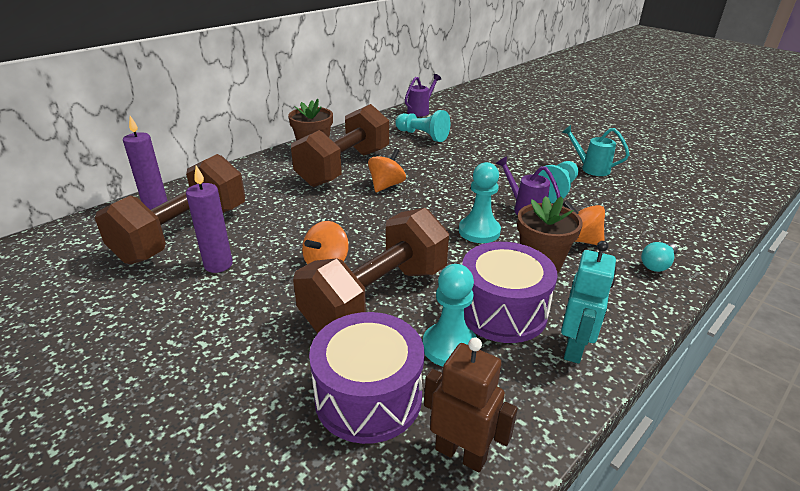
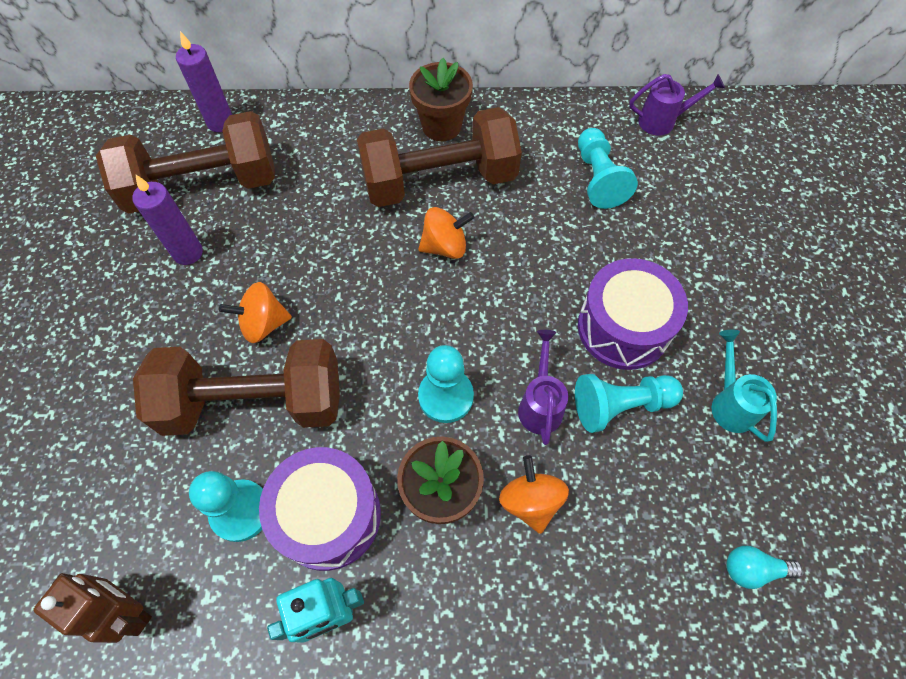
camera: 45 degrees right, 30 degrees up
purple drum [309,312,425,444] -> purple drum moved to [578,258,688,370]
brown robot [424,337,518,473] -> brown robot turned 45 degrees counterclockwise [34,573,152,643]
turquoise light bulb [641,242,678,272] -> turquoise light bulb moved to [726,546,803,589]

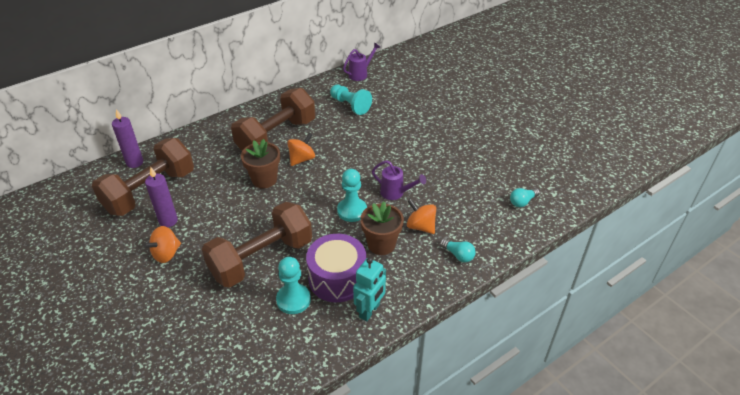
camera: 35 degrees left, 20 degrees down
brown robot [34,573,152,643] -> none
orange spinning top [219,282,292,343] -> orange spinning top moved to [143,226,181,263]
brown flower pot [409,58,473,141] -> brown flower pot moved to [241,139,280,188]
purple watering can [518,330,568,445] -> purple watering can turned 150 degrees clockwise [372,160,426,200]
turquoise pawn [575,374,683,433] -> none
purple drum [578,258,688,370] -> none
turquoise watering can [712,330,777,442] -> none
none -> turquoise light bulb [440,239,476,262]

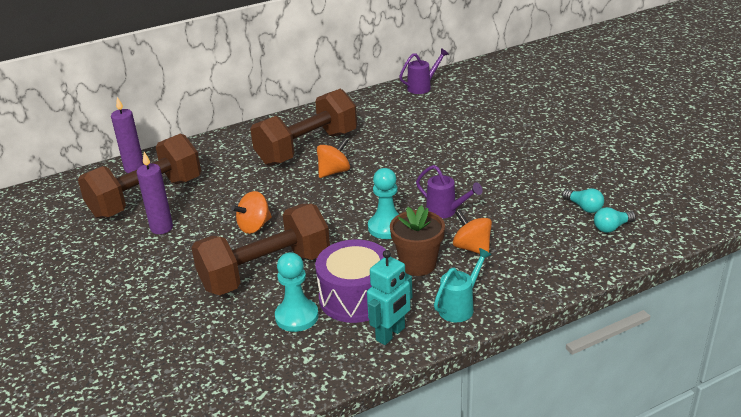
camera: 10 degrees right, 10 degrees down
orange spinning top [143,226,181,263] -> orange spinning top moved to [231,191,272,234]
brown flower pot [241,139,280,188] -> none
turquoise pawn [330,85,372,115] -> none
turquoise light bulb [440,239,476,262] -> turquoise light bulb moved to [562,188,604,213]
none -> turquoise watering can [434,248,492,322]

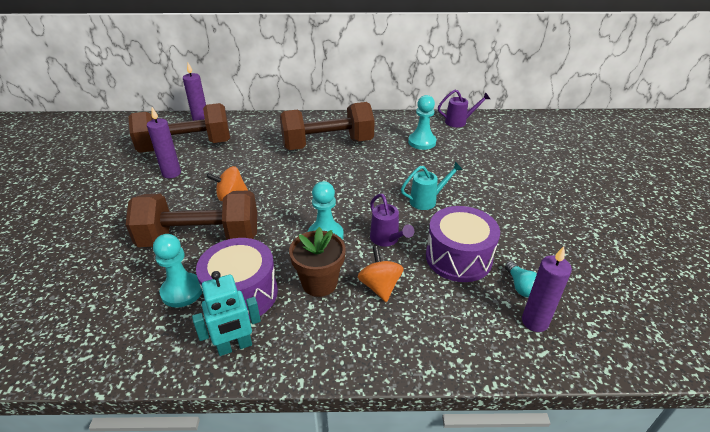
camera: 25 degrees right, 5 degrees up
orange spinning top [317,138,350,178] -> none
turquoise watering can [434,248,492,322] -> turquoise watering can moved to [401,162,463,210]
turquoise light bulb [594,207,636,233] -> purple candle [522,246,572,332]
none -> turquoise pawn [408,95,436,150]
none -> purple drum [426,206,500,282]

